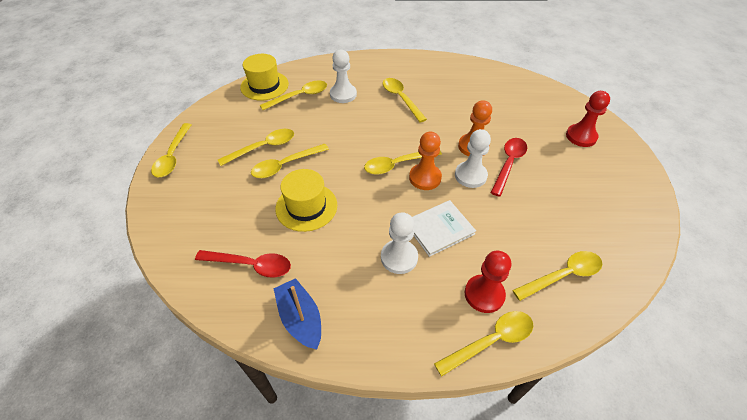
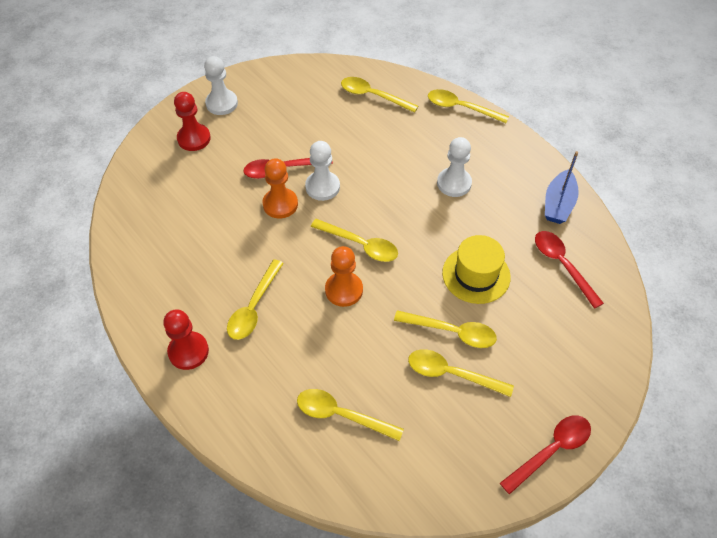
camera: 130 degrees left, 5 degrees up
yellow spoon [151,123,191,177] -> red spoon [500,415,591,495]
yellow hat [240,54,289,100] -> none
white pawn [330,49,357,103] -> white pawn moved to [204,56,238,115]
orange pawn [409,132,442,190] -> orange pawn moved to [325,246,363,307]
white book [412,200,476,257] -> none
red pawn [465,250,511,313] -> red pawn moved to [163,309,209,370]

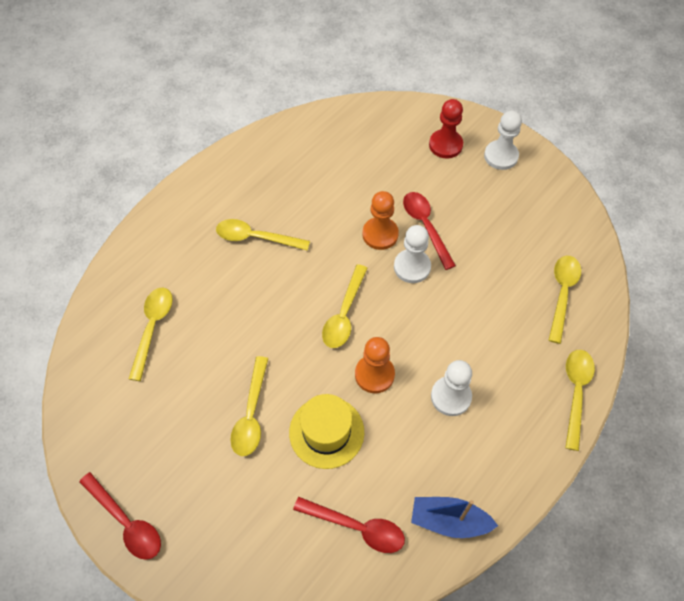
camera: 80 degrees right, 5 degrees up
red pawn [163,309,209,370] -> none
orange pawn [325,246,363,307] -> orange pawn moved to [355,337,395,393]
yellow spoon [408,349,514,397] -> none
red spoon [535,231,604,309] -> red spoon turned 60 degrees clockwise [293,497,405,553]

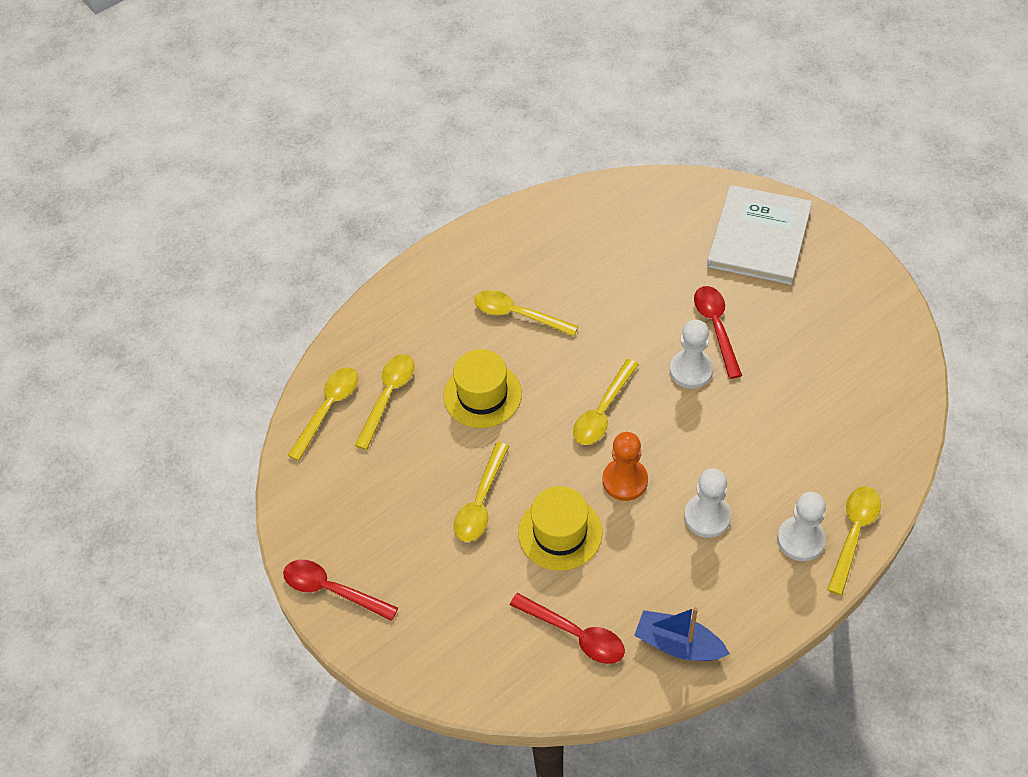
camera: 15 degrees right, 5 degrees down
red spoon [79,472,161,560] -> red spoon turned 150 degrees clockwise [283,560,398,621]
orange pawn [362,191,399,250] -> none
red pawn [429,99,463,159] -> white book [707,185,812,285]
white pawn [484,111,522,170] -> white pawn moved to [777,492,826,561]
yellow spoon [549,256,581,344] -> yellow spoon moved to [288,367,358,461]
none -> yellow hat [444,349,522,428]

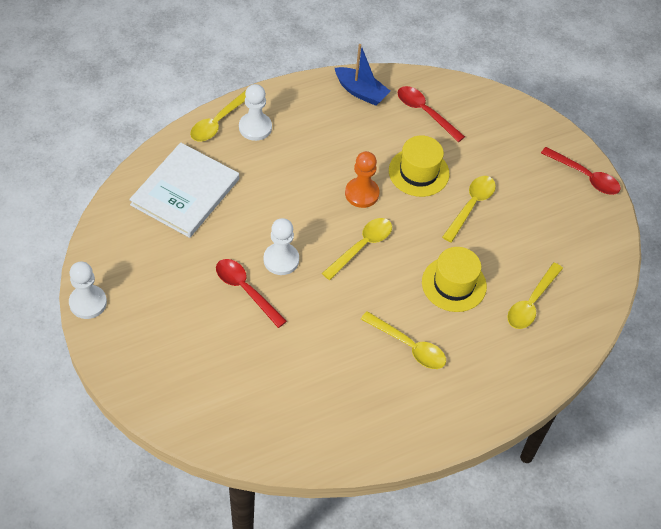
camera: 175 degrees left, 0 degrees up
yellow spoon [288,367,358,461] -> none
white pawn [684,468,731,538] -> white pawn moved to [69,261,107,319]
red spoon [694,286,742,379] -> red spoon turned 135 degrees clockwise [216,259,287,328]
white book [707,185,812,285] -> white book moved to [129,142,239,238]

